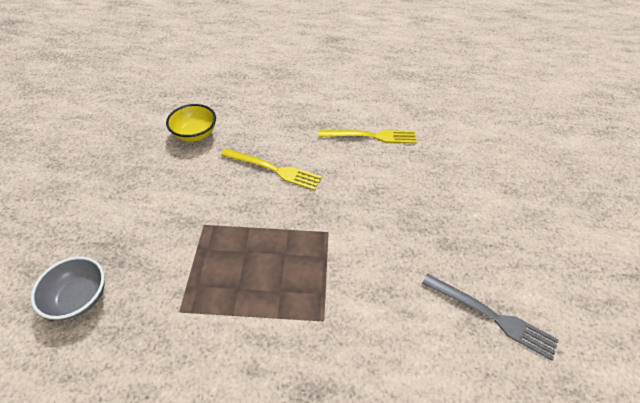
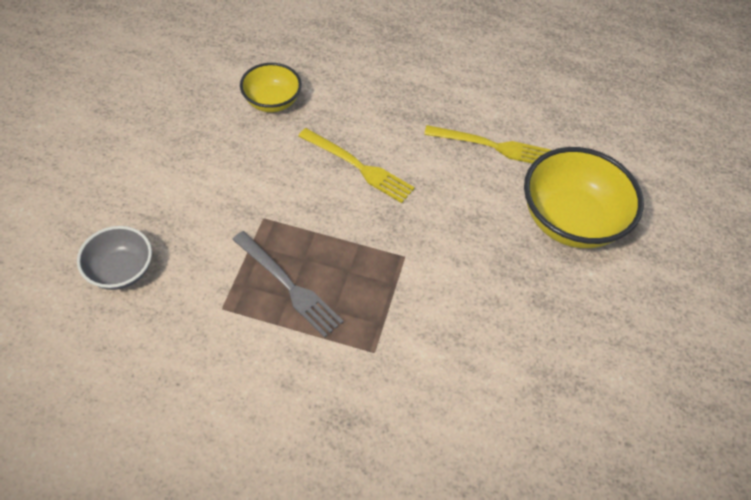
camera: 10 degrees right, 5 degrees up
grey fork [422,274,559,361] -> grey fork moved to [232,231,344,338]
none -> yellow bowl [524,147,644,248]

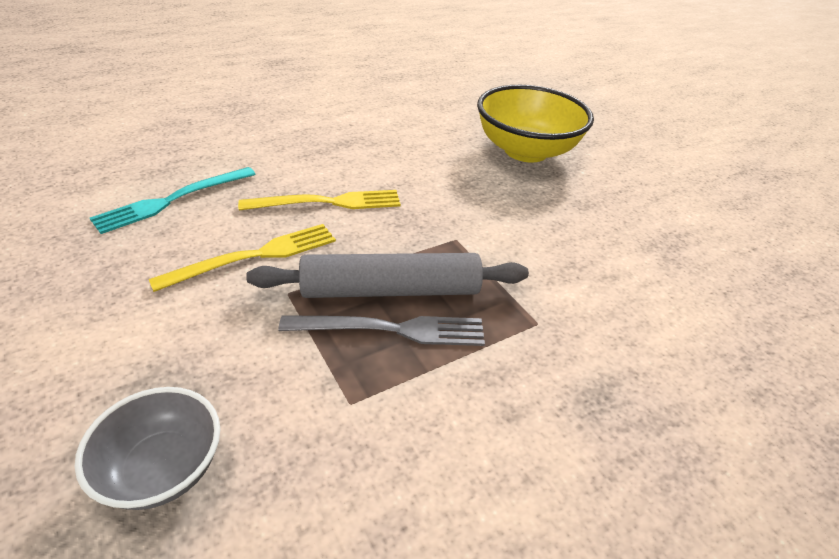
camera: 45 degrees left, 15 degrees down
yellow bowl [240,63,302,112] -> turquoise fork [90,167,256,234]
yellow fork [424,125,551,163] -> yellow fork moved to [149,224,336,292]
none -> grey rolling pin [246,253,529,298]

